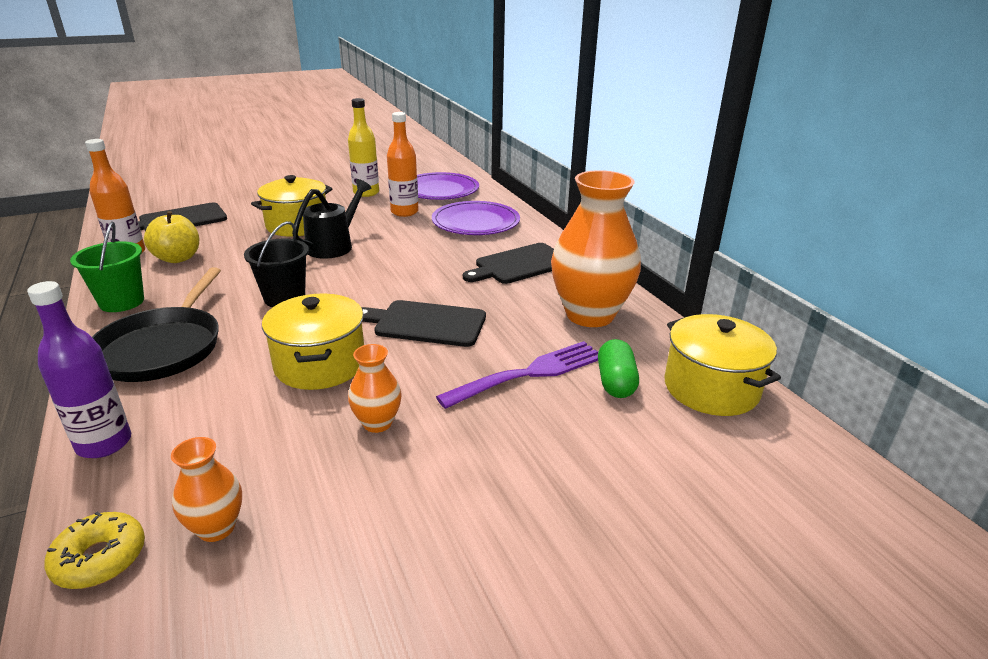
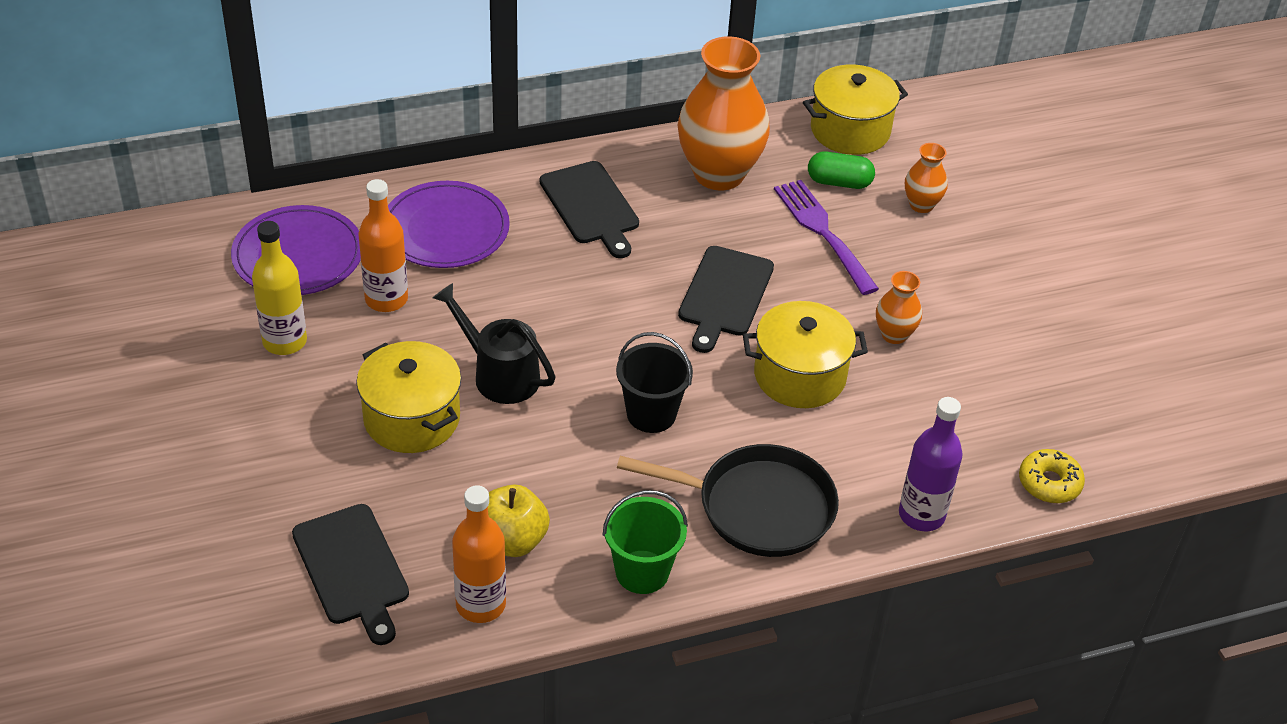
camera: 85 degrees left, 15 degrees up
orange vase [171,437,242,542] -> orange vase moved to [905,143,948,213]

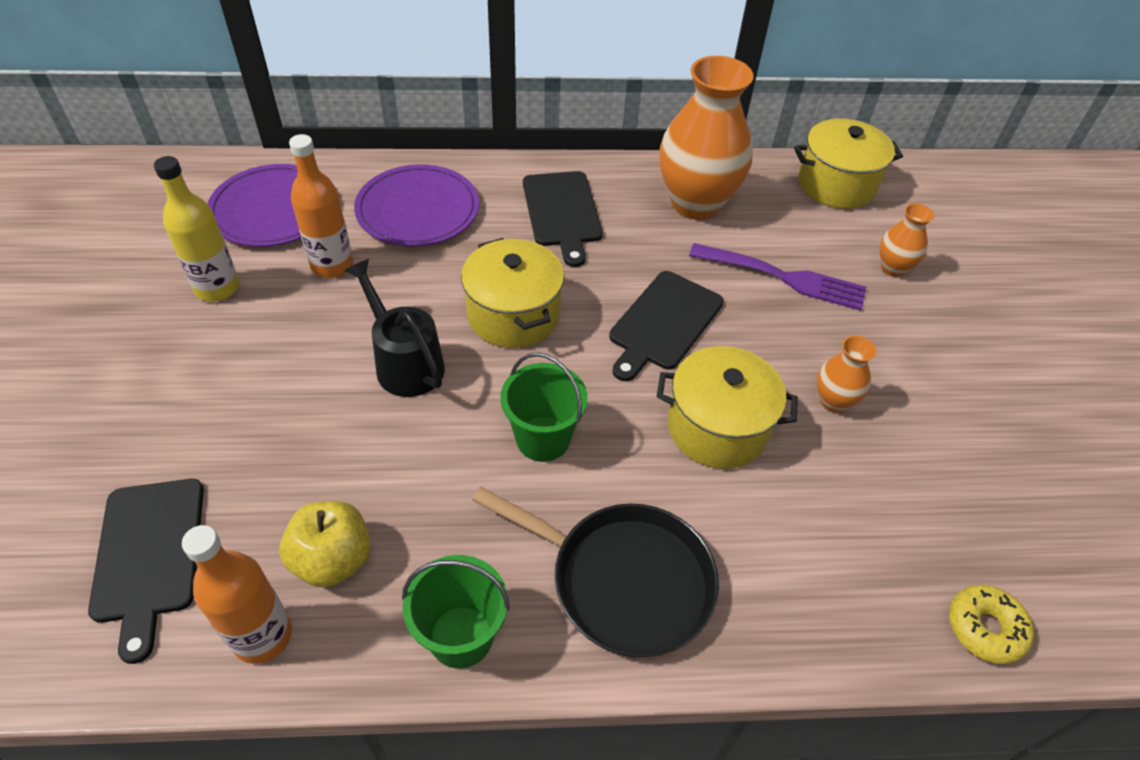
camera: 15 degrees right, 5 degrees up
yellow pot [356,341,461,453] -> yellow pot moved to [461,238,564,348]
black bucket [616,332,693,433] -> green bucket [500,352,588,462]
purple fork [774,180,879,295] -> purple fork turned 120 degrees clockwise [689,243,867,311]
green capsule [808,152,875,189] -> none
purple bottle [899,397,963,531] -> none

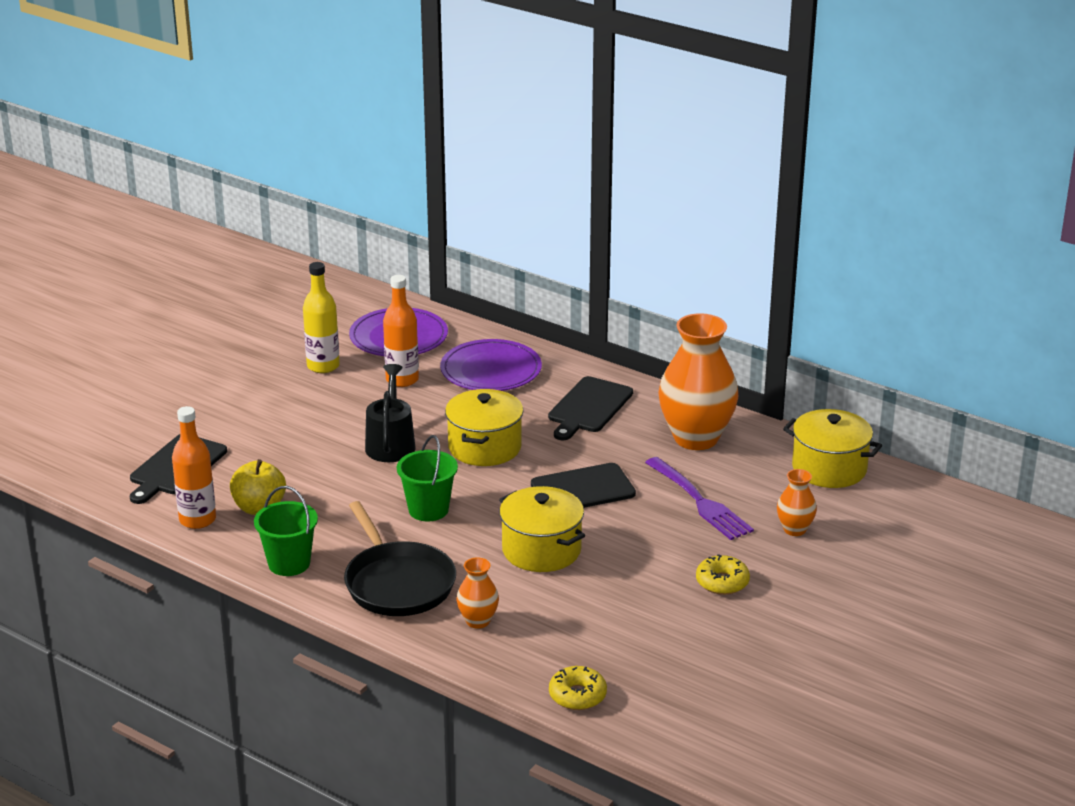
camera: 40 degrees right, 20 degrees down
orange vase [817,336,876,413] -> orange vase moved to [457,558,499,629]
none -> yellow donut [696,554,750,595]

